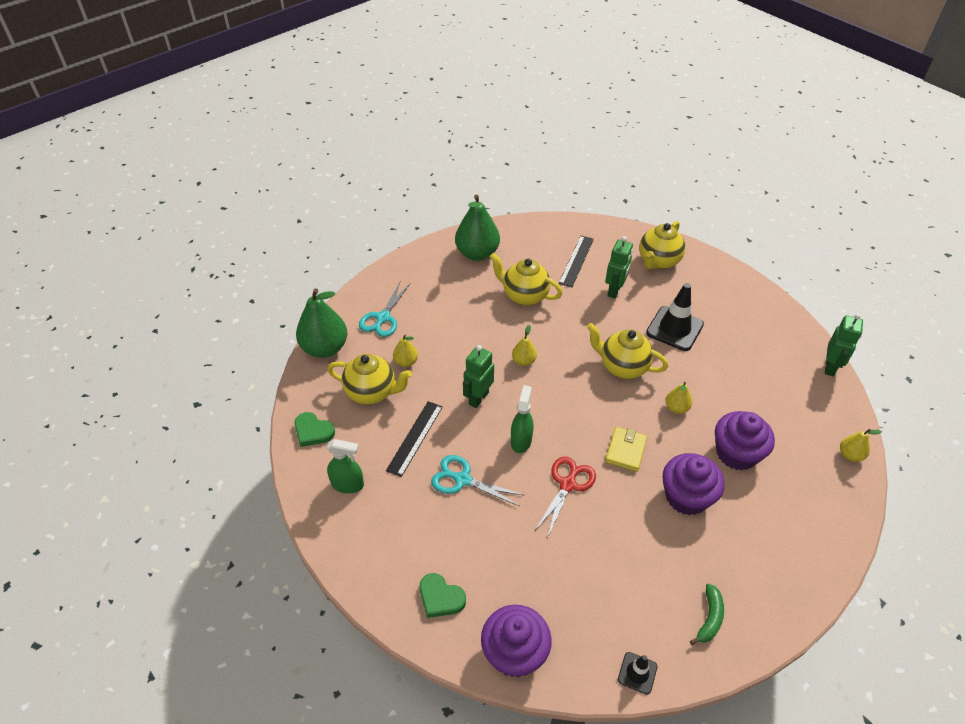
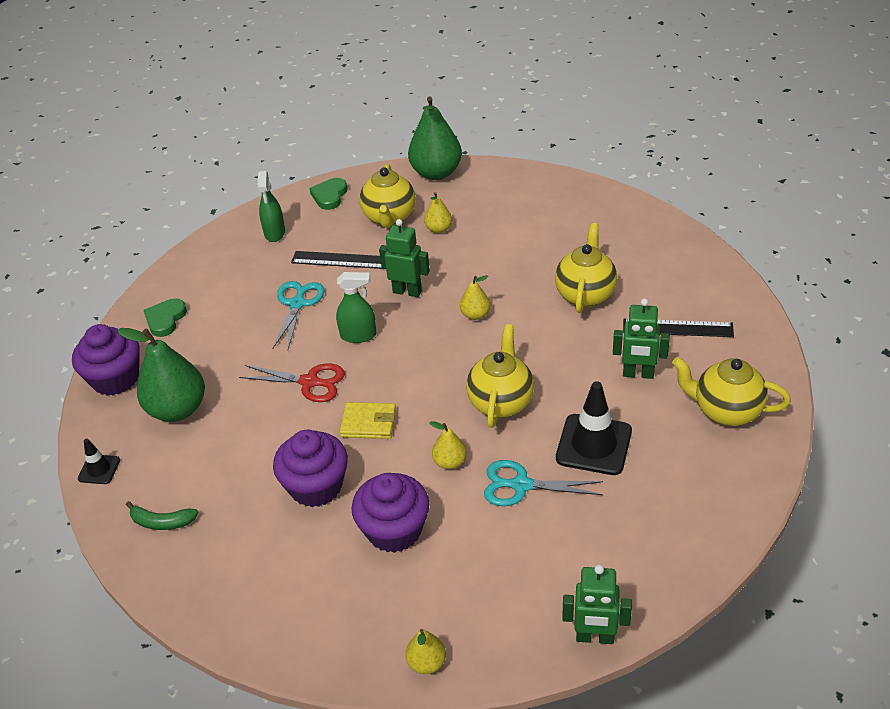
camera: 80 degrees right, 5 degrees down
turquoise scissors [359,282,411,337] -> turquoise scissors moved to [484,460,603,506]
green pear [455,195,500,261] -> green pear moved to [117,328,205,422]

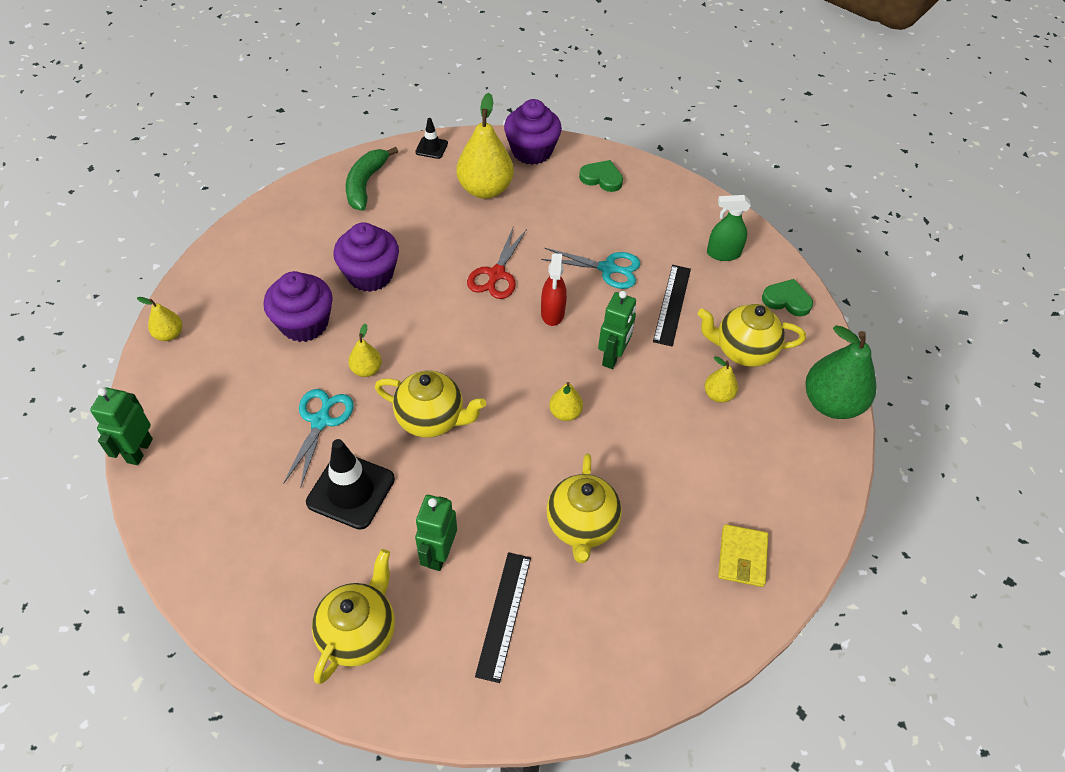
camera: 90 degrees right, 10 degrees up
green pear [117,328,205,422] -> yellow pear [457,93,514,199]
green banana [126,501,199,530] -> green banana [346,147,398,211], size x1.55
green spray bottle [336,272,376,343] -> red spray bottle [541,253,567,326]
yellow wallet [340,402,396,439] -> yellow wallet moved to [718,524,768,587]
yellow teapot [555,223,617,313] -> yellow teapot turned 75 degrees clockwise [547,453,622,563]

